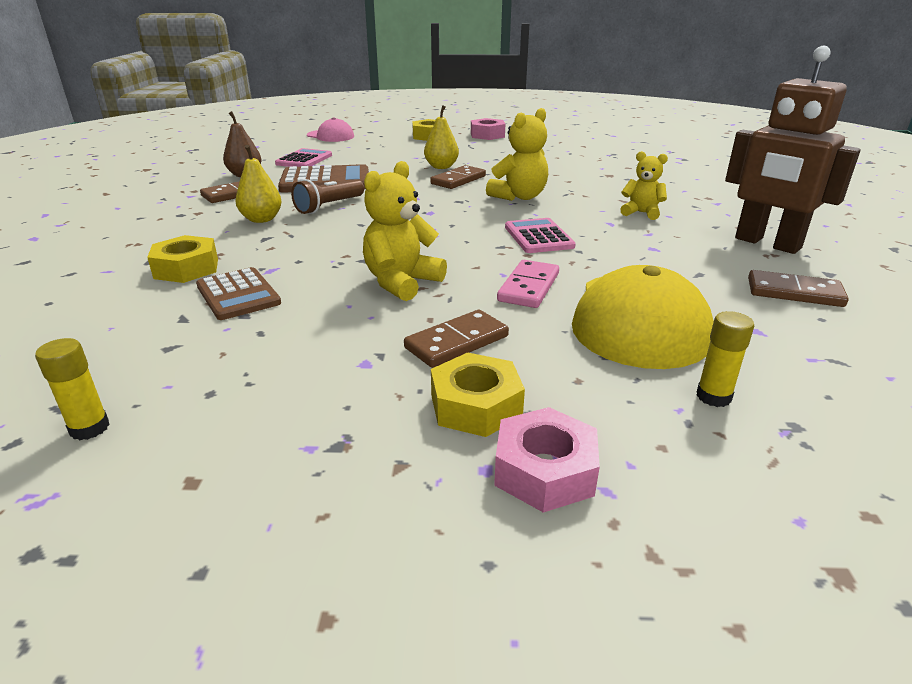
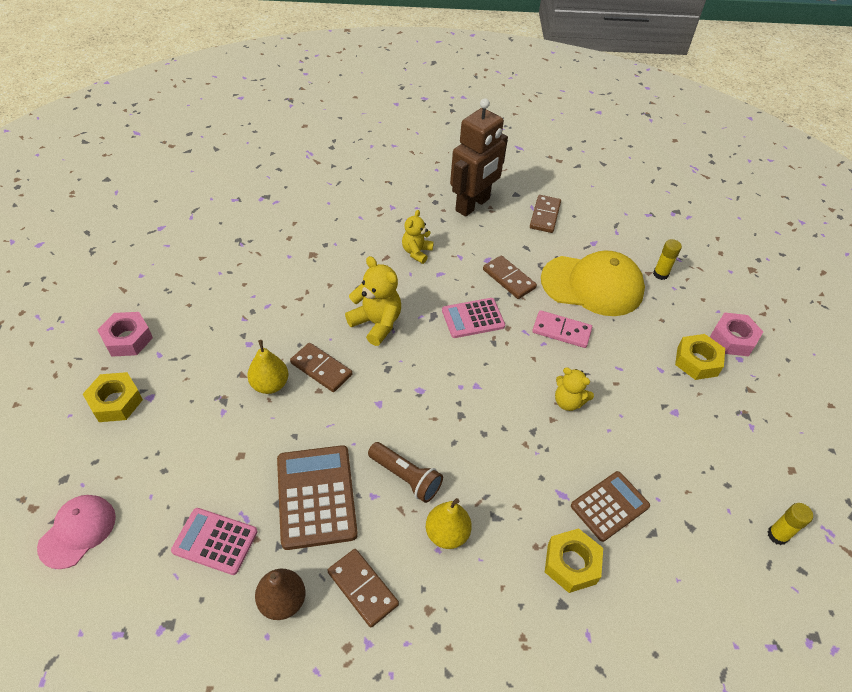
camera: 95 degrees left, 20 degrees up
yellow teddy bear [363,161,447,301] -> yellow teddy bear [555,367,594,411], size x0.65
brown domino [404,310,509,368] -> brown domino moved to [483,255,537,299]

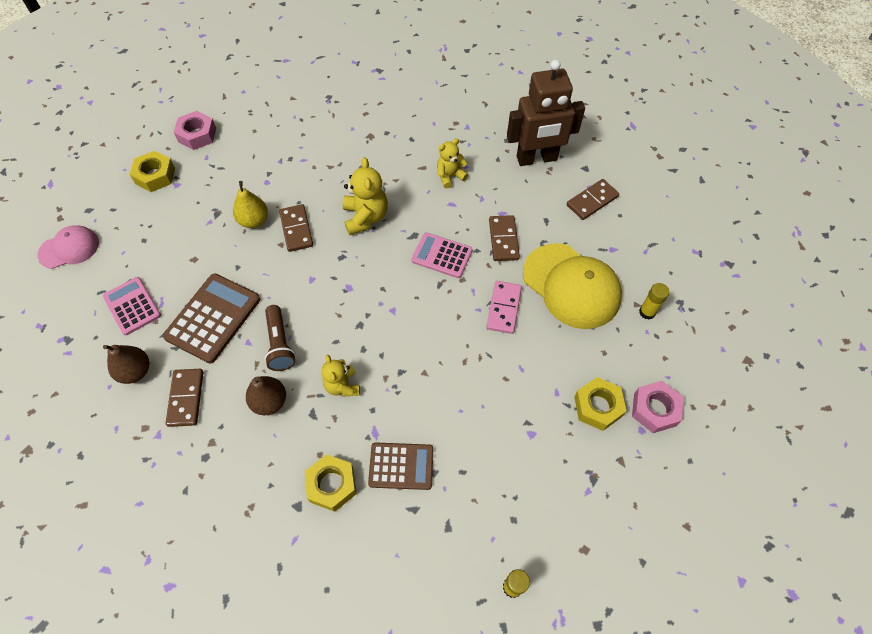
camera: 40 degrees right, 10 degrees up
yellow pear [426,498,472,549] -> brown pear [246,376,286,415]
pink domino [532,310,592,348] -> pink domino turned 45 degrees clockwise [486,281,522,334]
yellow teddy bear [555,367,594,411] -> yellow teddy bear moved to [321,355,360,397]

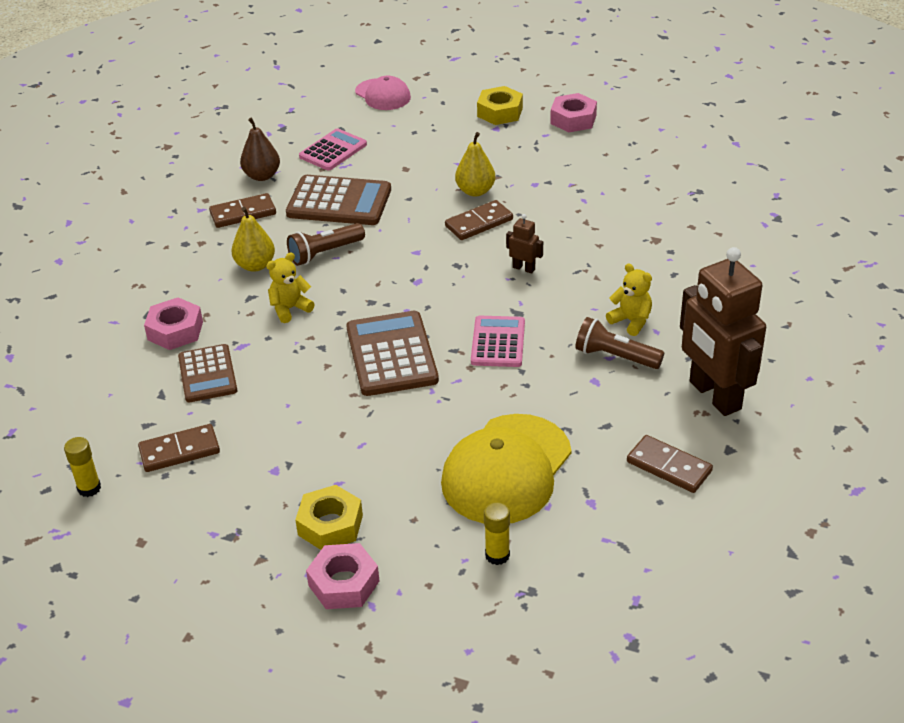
camera: 75 degrees right, 20 degrees down
brown pear [246,376,286,415] -> yellow pear [232,207,275,272]
yellow nut [305,454,356,512] -> pink nut [144,297,203,350]
yellow teddy bear [343,157,388,235] -> brown robot [506,214,543,274]
pink domino [486,281,522,334] -> none
brown domino [489,215,520,261] -> brown domino moved to [138,424,220,472]
none -> brown calculator [346,311,439,396]
none -> brown flashlight [575,317,664,369]

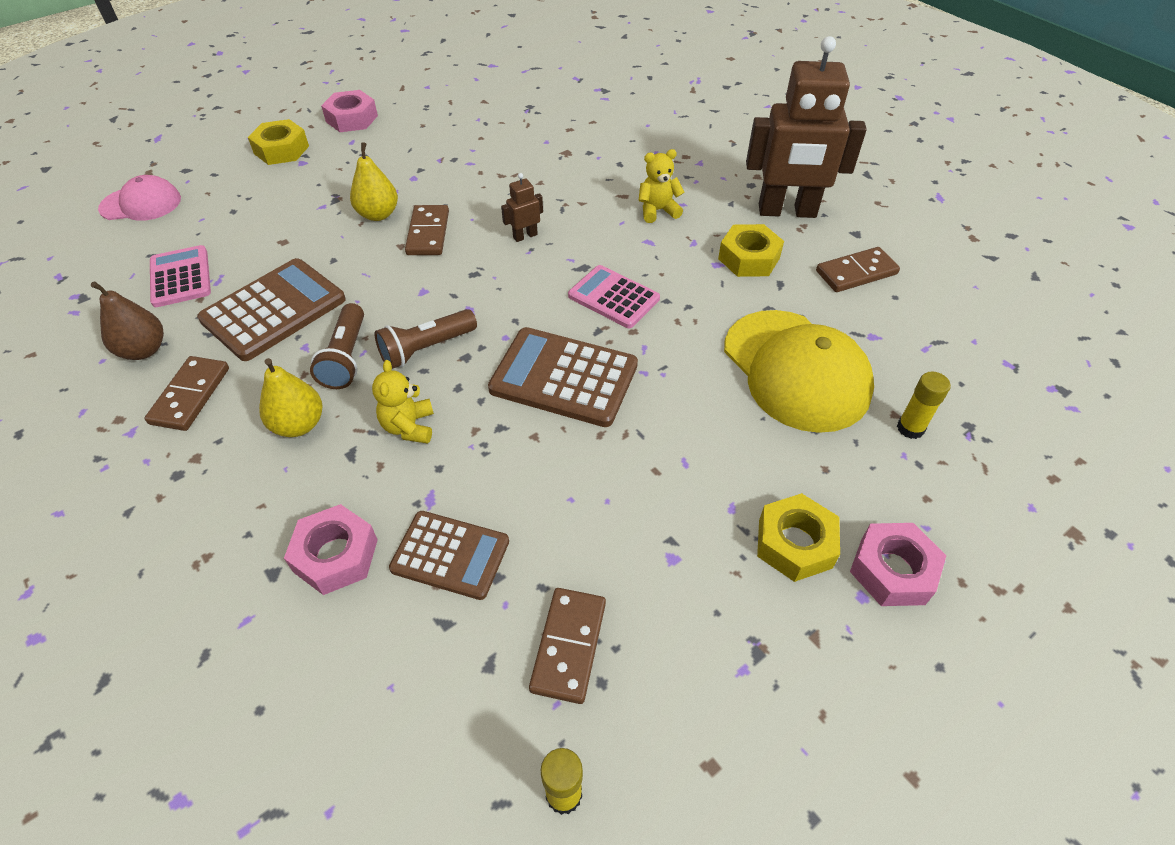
camera: 60 degrees left, 10 degrees up
brown flashlight [575,317,664,369] -> brown flashlight moved to [374,309,477,369]
none -> yellow nut [718,224,784,277]

